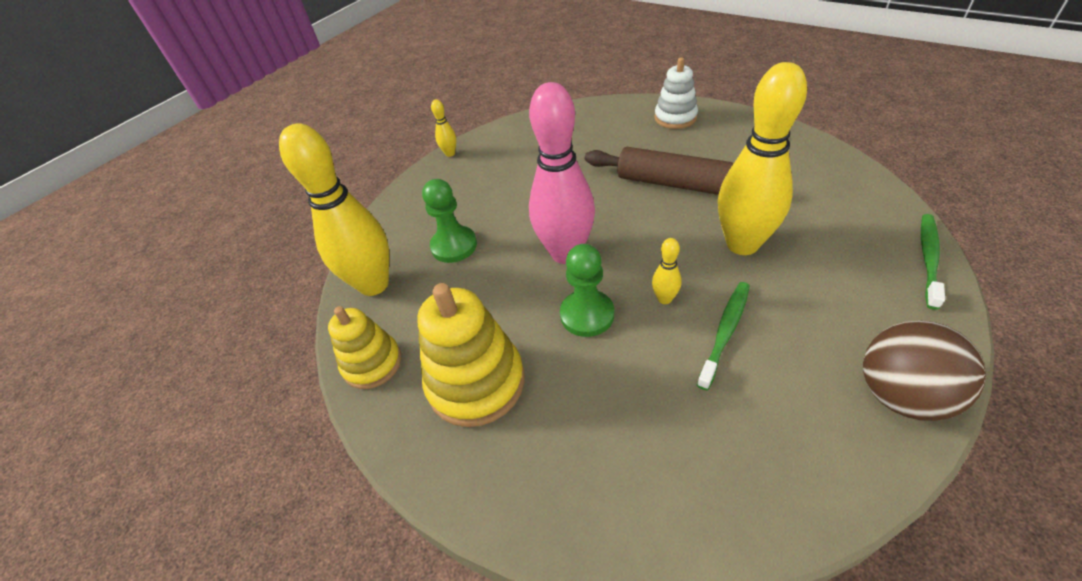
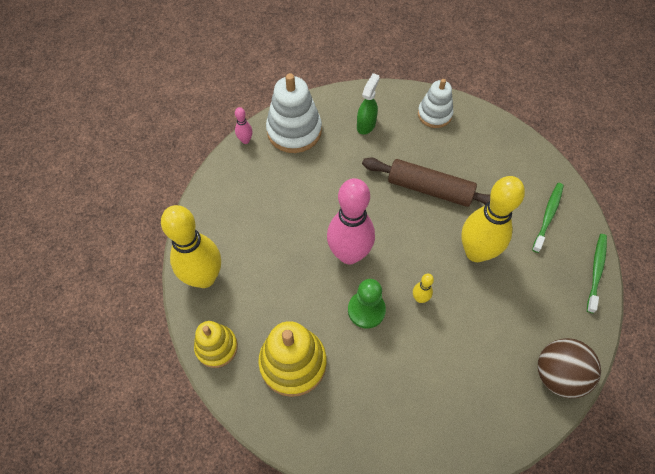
camera: 10 degrees left, 15 degrees up
green pawn [422,179,477,263] -> none
yellow bowling pin [431,99,456,157] -> pink bowling pin [235,107,252,144]
green toothbrush [697,282,750,390] -> green toothbrush moved to [532,183,564,253]
none -> white stacking toy [266,73,322,153]
none -> green spray bottle [357,73,380,135]

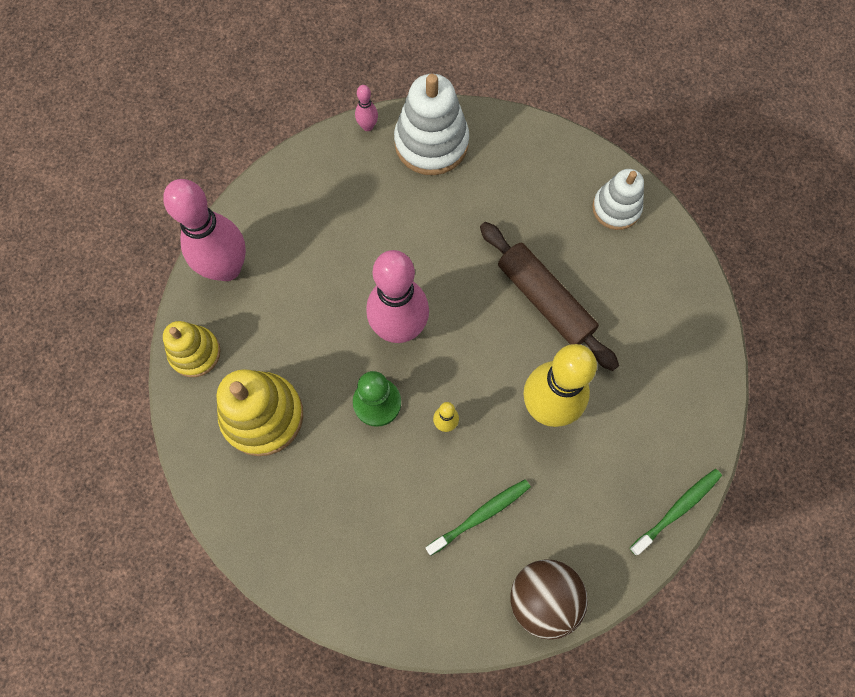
camera: 30 degrees right, 10 degrees up
yellow bowling pin [161,205,221,288] -> pink bowling pin [163,179,246,281]
green spray bottle [357,73,380,135] -> none
green toothbrush [532,183,564,253] -> green toothbrush moved to [425,479,531,556]

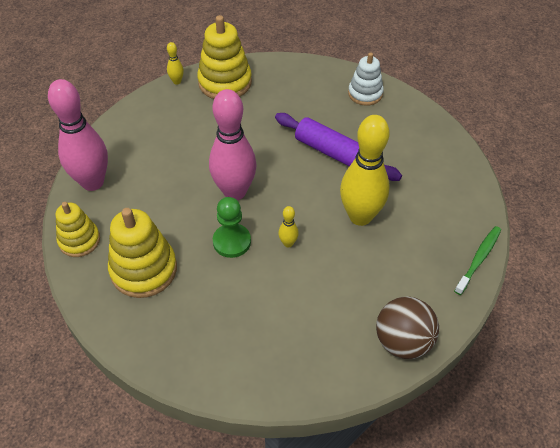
camera: 15 degrees left, 20 degrees down
pink bowling pin [355,85,378,131] -> yellow bowling pin [167,42,184,85]
white stacking toy [394,74,469,175] -> yellow stacking toy [197,15,252,99]
green toothbrush [425,479,531,556] -> none
brown rolling pin [480,222,619,371] -> purple rolling pin [275,113,402,181]

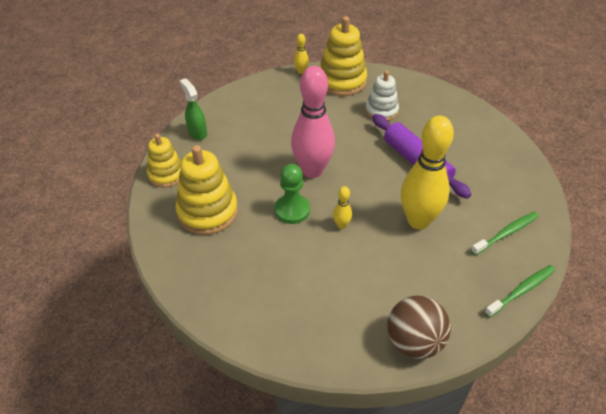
camera: 20 degrees right, 5 degrees down
pink bowling pin [48,79,108,191] -> green spray bottle [180,78,207,140]
white stacking toy [348,52,384,106] -> white stacking toy moved to [365,71,399,121]
none -> green toothbrush [471,212,539,255]

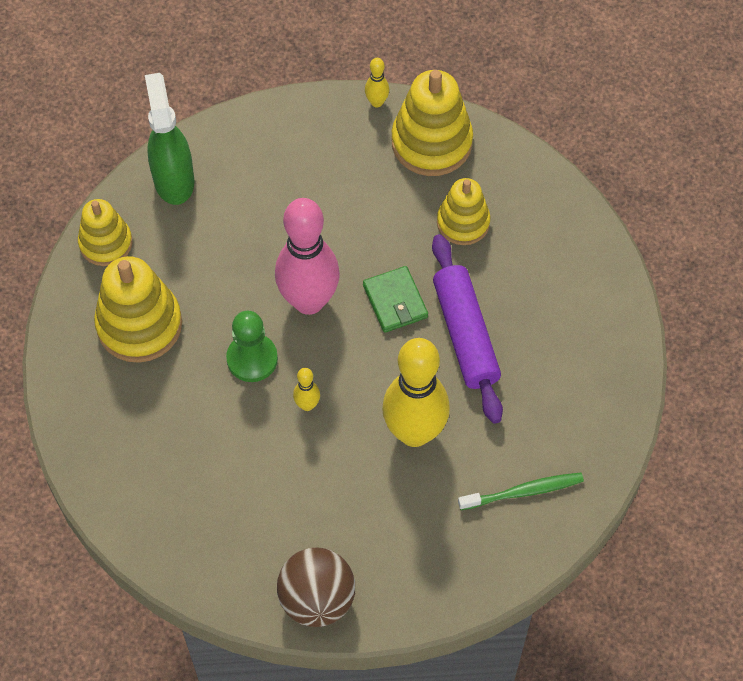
camera: 20 degrees right, 15 degrees up
green spray bottle [180,78,207,140] -> green spray bottle [145,73,194,205], size x1.54
white stacking toy [365,71,399,121] -> yellow stacking toy [437,178,490,245]
green toothbrush [484,265,555,318] -> none
none -> green wallet [363,266,428,333]

